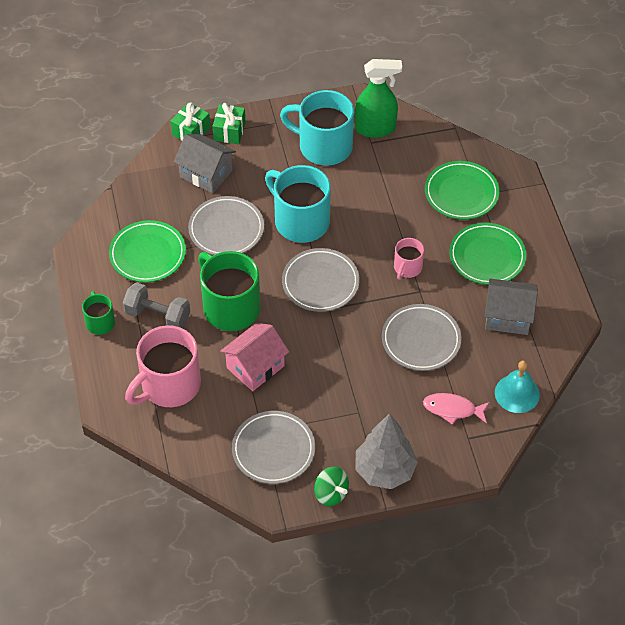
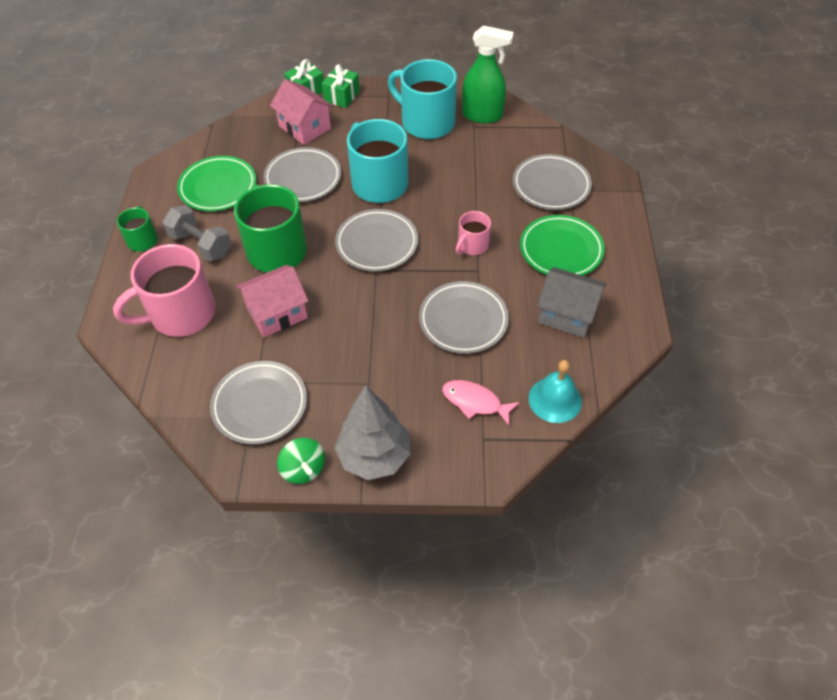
camera: 15 degrees right, 0 degrees up
grey house [174,133,236,193] -> pink house [270,79,333,145]
green plate [425,161,499,220] -> grey plate [513,154,592,210]

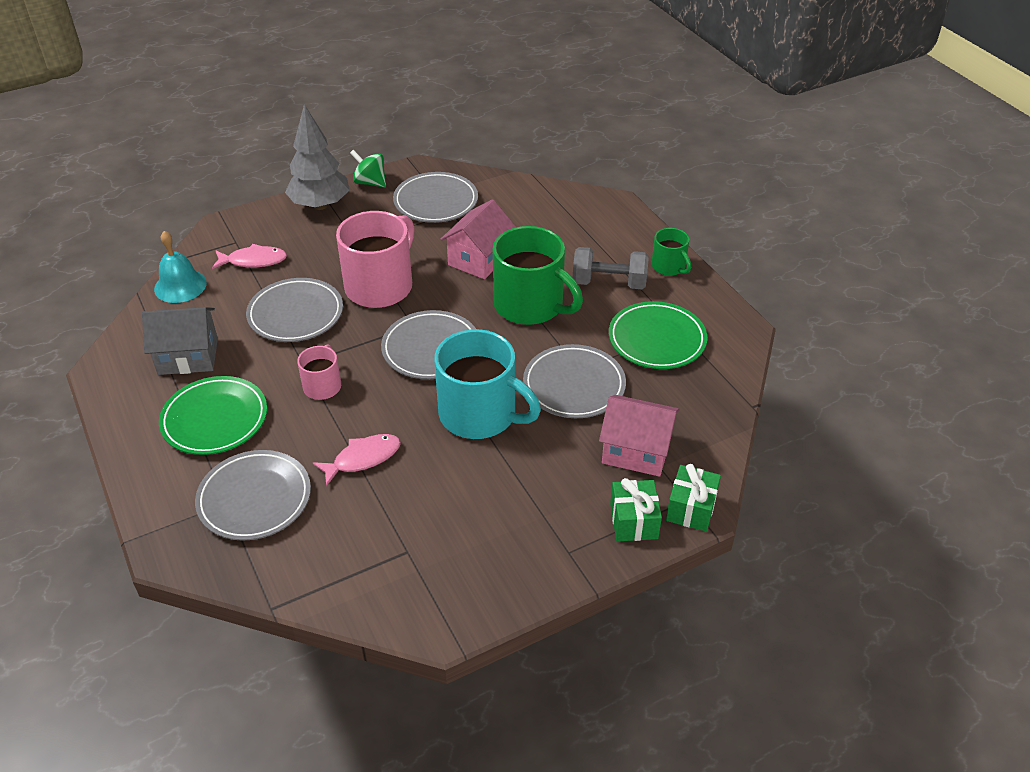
camera: 150 degrees right, 10 degrees down
pink mug [113,244,216,337] -> pink mug moved to [336,211,415,308]
turquoise mug [388,59,457,139] -> none
green spray bottle [462,26,514,124] -> none
none -> pink fish [313,434,401,486]

